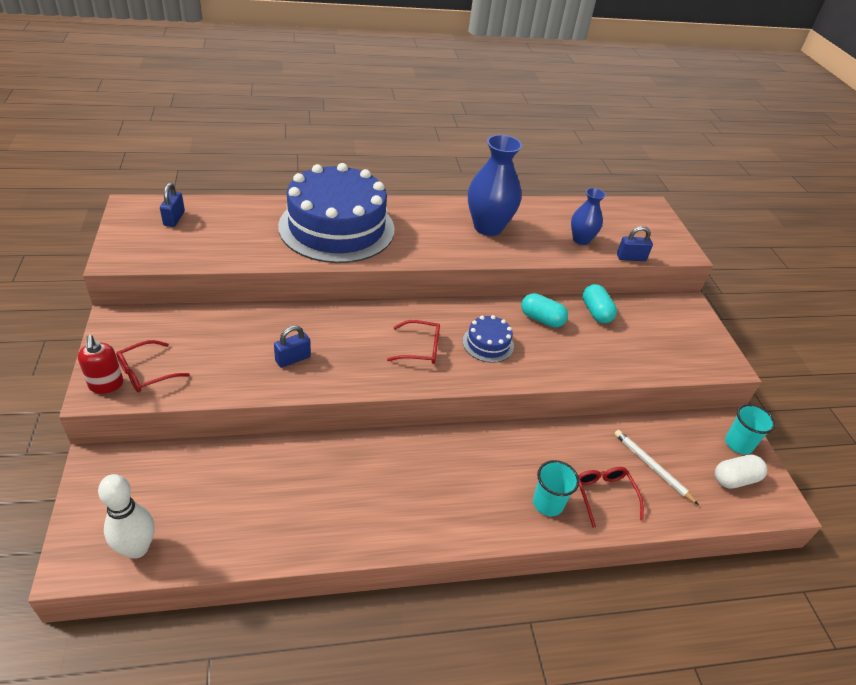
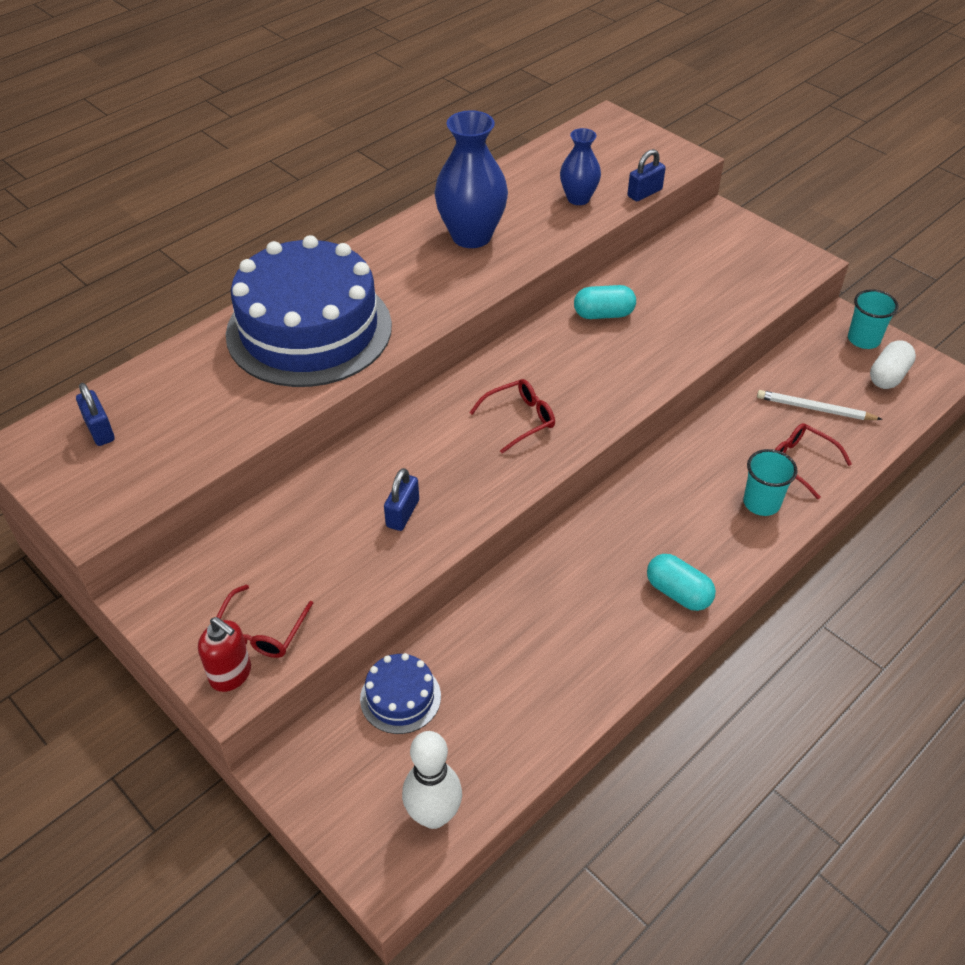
camera: 30 degrees left, 5 degrees up
blue cake [463,315,514,363] -> blue cake moved to [360,653,441,734]
turquoise capsule [583,284,617,323] -> turquoise capsule moved to [647,554,716,611]

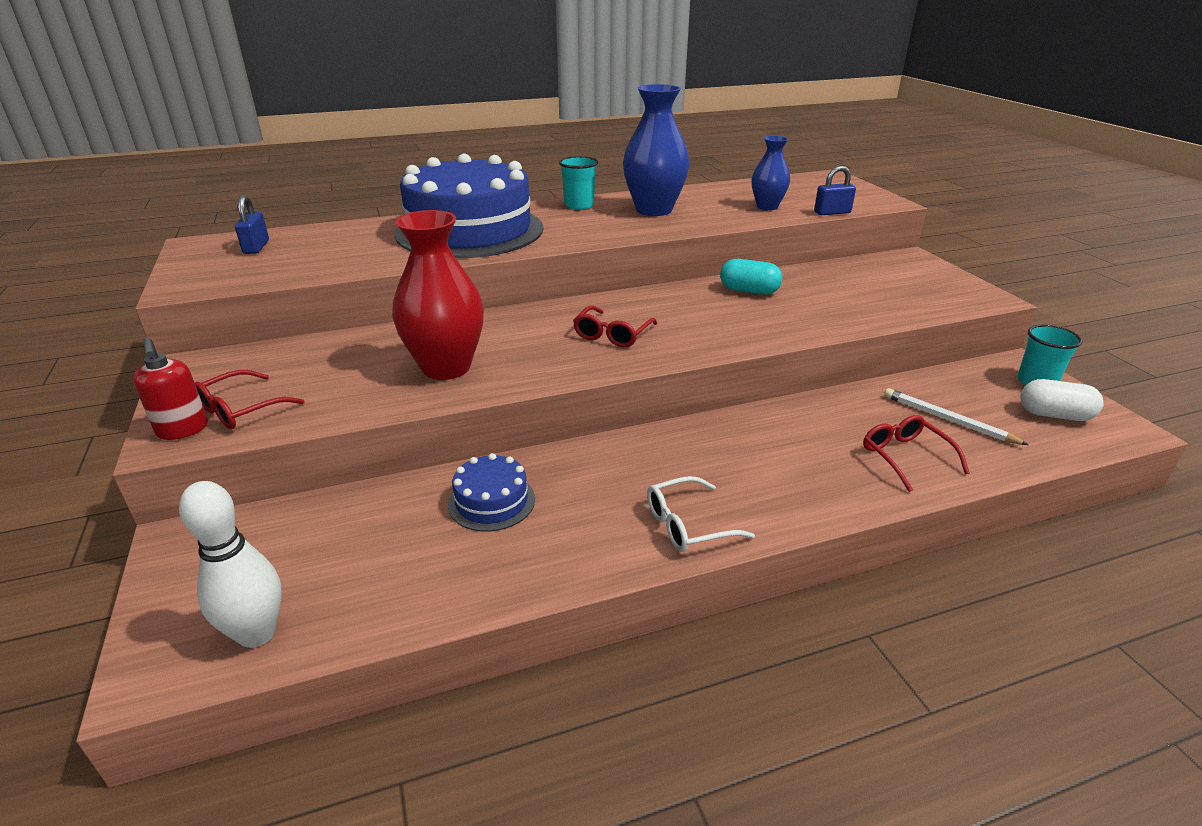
camera: 25 degrees right, 15 degrees down
blue cake [360,653,441,734] -> blue cake moved to [448,453,535,532]
blue padlock [384,468,419,531] -> red vase [392,210,484,380]
red glasses [469,379,555,454] -> red glasses turned 120 degrees clockwise [573,306,657,347]
turquoise capsule [647,554,716,611] -> white glasses [647,476,755,552]
turquoise cup [743,449,798,516] -> turquoise cup moved to [559,156,598,210]
white capsule [870,340,916,389] -> white capsule turned 45 degrees clockwise [1020,379,1104,421]

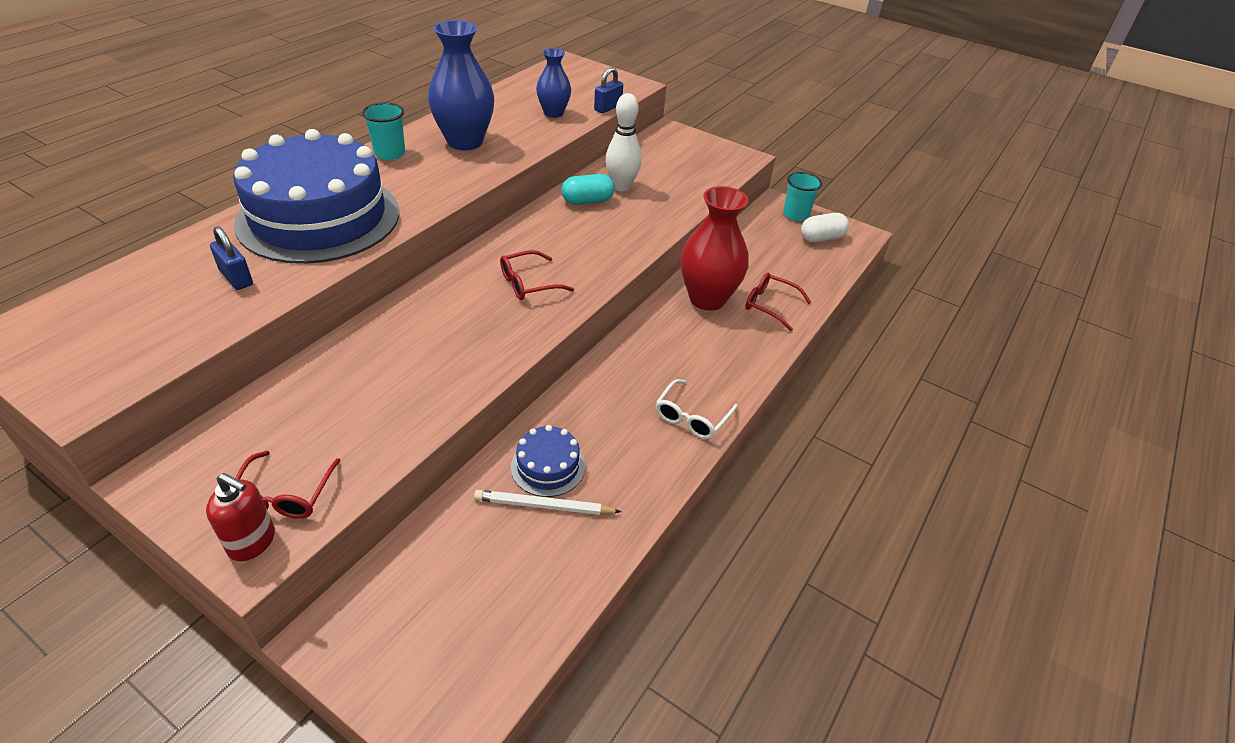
camera: 40 degrees left, 10 degrees up
white bowling pin [179,481,282,648] -> white bowling pin moved to [605,93,642,191]
blue padlock [235,195,269,254] -> blue padlock moved to [210,226,253,290]
red vase [392,210,484,380] -> red vase moved to [681,186,749,311]
red glasses [573,306,657,347] -> red glasses turned 75 degrees clockwise [500,250,574,300]
white pencil [884,388,1029,445] -> white pencil moved to [474,490,621,515]

